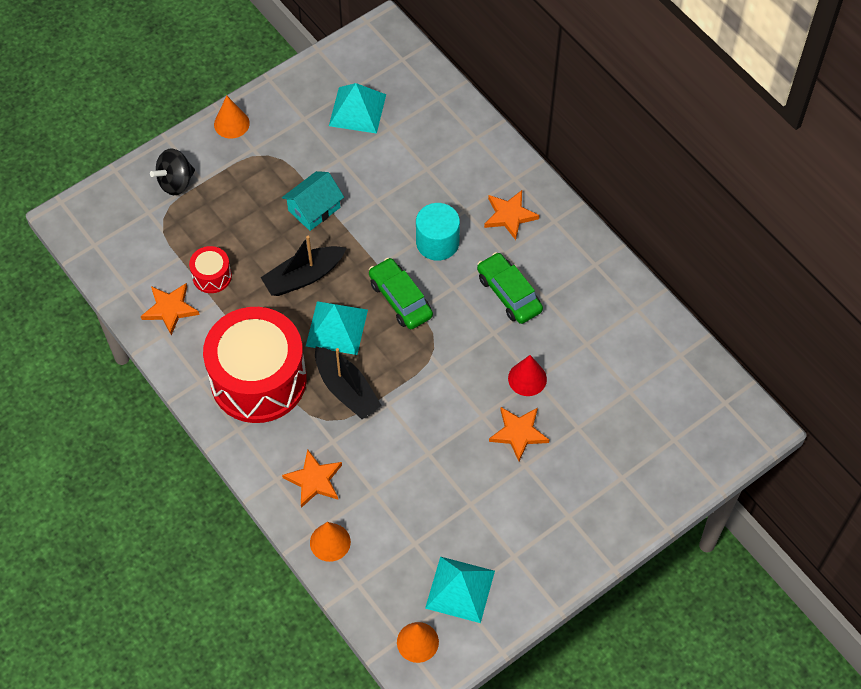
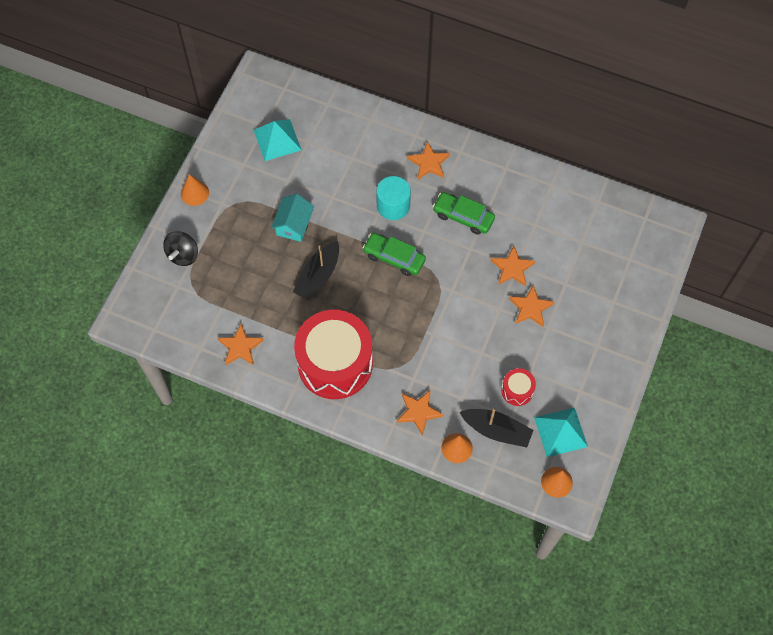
camera: 30 degrees left, 5 degrees up
red drum [189,246,232,293] -> red drum moved to [501,368,536,406]
turquoise pyramid [306,301,368,355] -> none
black boat [315,347,382,419] -> black boat moved to [460,408,533,448]
red cone [508,355,547,396] -> orange star [491,246,536,286]

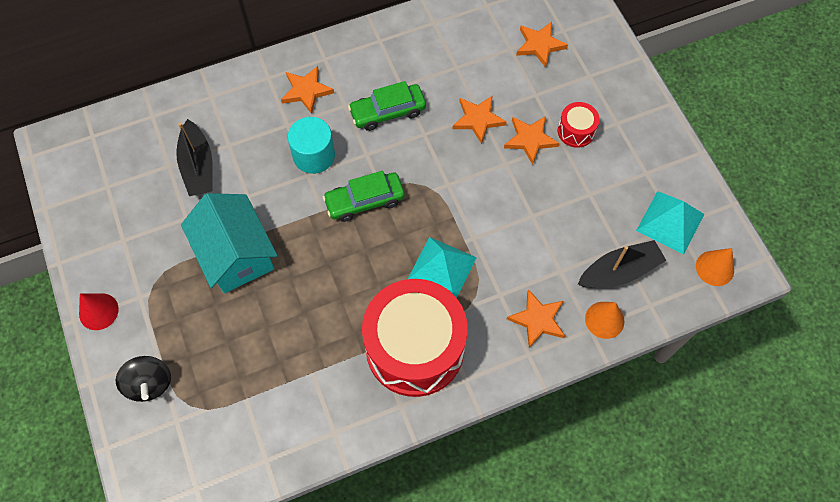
camera: 45 degrees left, 0 degrees up
orange cone [181,174,209,206] -> red cone [79,293,119,330]
orange star [217,324,264,365] -> orange star moved to [516,22,568,68]
turquoise pyramid [254,119,301,161] -> turquoise pyramid moved to [408,237,477,298]
turquoise house [271,194,314,242] -> turquoise house [181,193,278,293], size x1.58
black boat [293,241,339,301] -> black boat moved to [176,119,213,196]
red drum [501,368,536,406] -> red drum moved to [558,102,600,148]

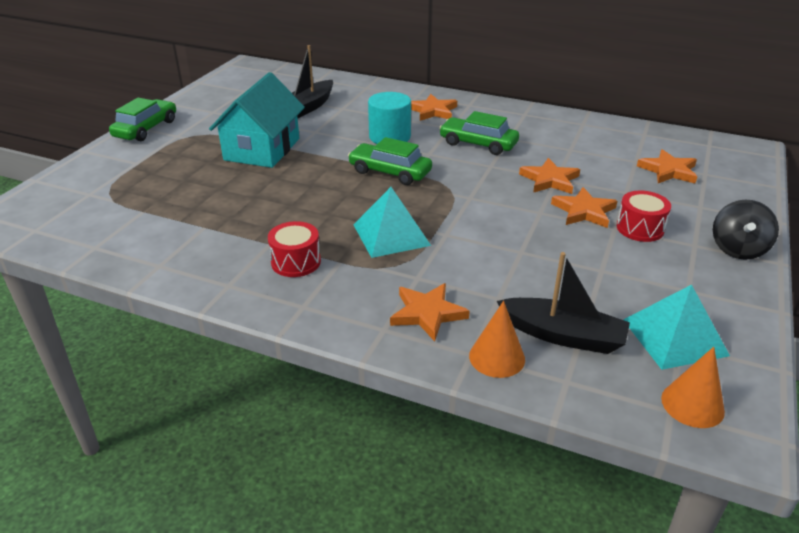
camera: 45 degrees right, 30 degrees down
red cone [79,293,119,330] -> green car [109,98,176,141]
black spinning top [116,356,171,402] -> black spinning top moved to [713,200,779,260]
red drum [362,279,468,397] -> red drum [268,221,321,277], size x0.42

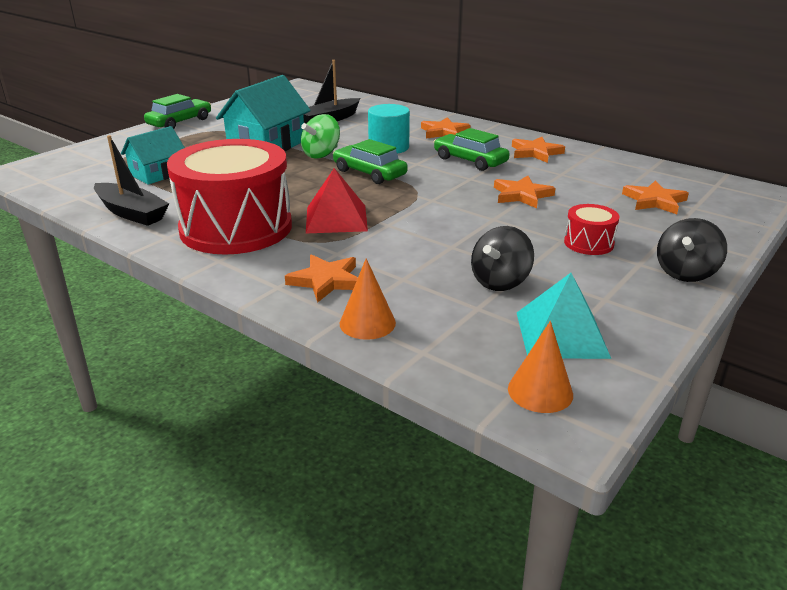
camera: 15 degrees right, 5 degrees down
red drum [268,221,321,277] -> red drum [167,139,292,255], size x2.37
turquoise pyramid [353,187,431,258] -> red pyramid [306,168,368,233]
black boat [497,252,630,354] -> black boat moved to [94,135,169,226]
orange star [551,187,617,228] -> orange star moved to [512,137,565,163]
none -> turquoise house [121,126,185,185]
none -> green spinning top [301,114,340,159]
none -> black spinning top [471,226,534,291]

